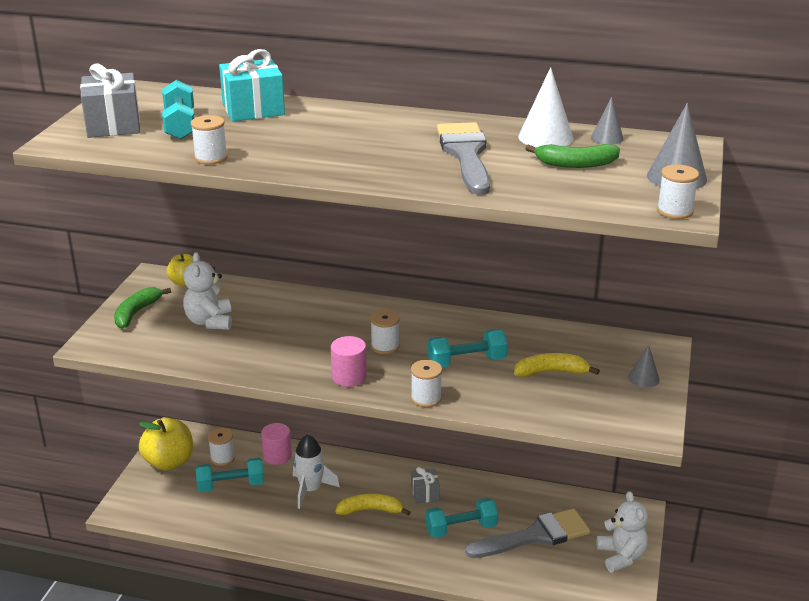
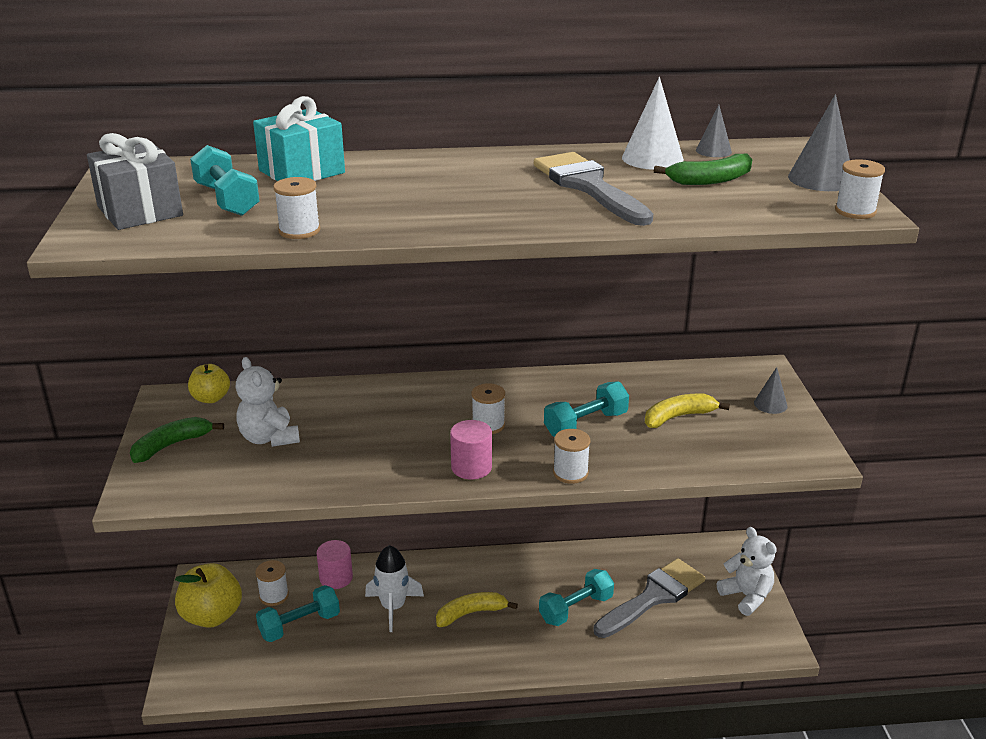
camera: 20 degrees left, 0 degrees up
green banana [114,287,171,329] -> green banana turned 45 degrees clockwise [130,417,224,463]
grey gift [411,467,440,503] -> none

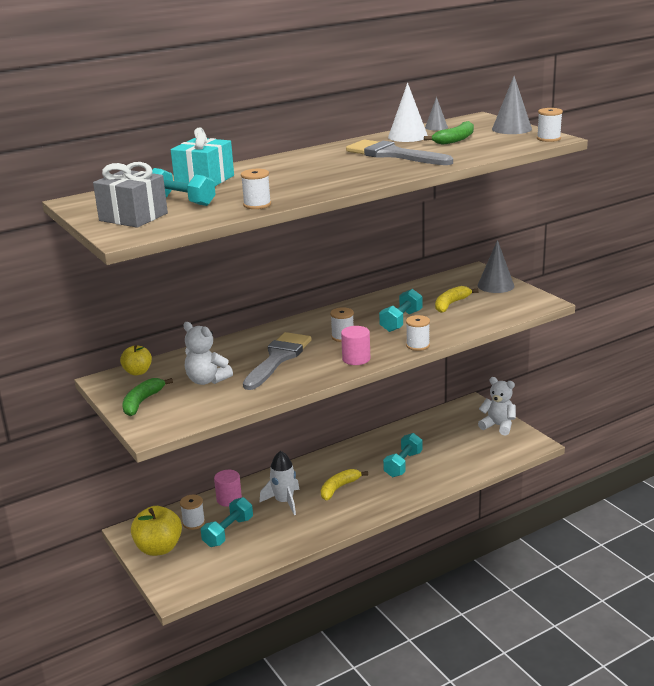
camera: 25 degrees left, 5 degrees down
grey brush [593,558,705,638] -> grey brush moved to [243,332,312,390]
grey cone [754,367,788,414] -> grey cone [478,240,514,293], size x1.70

